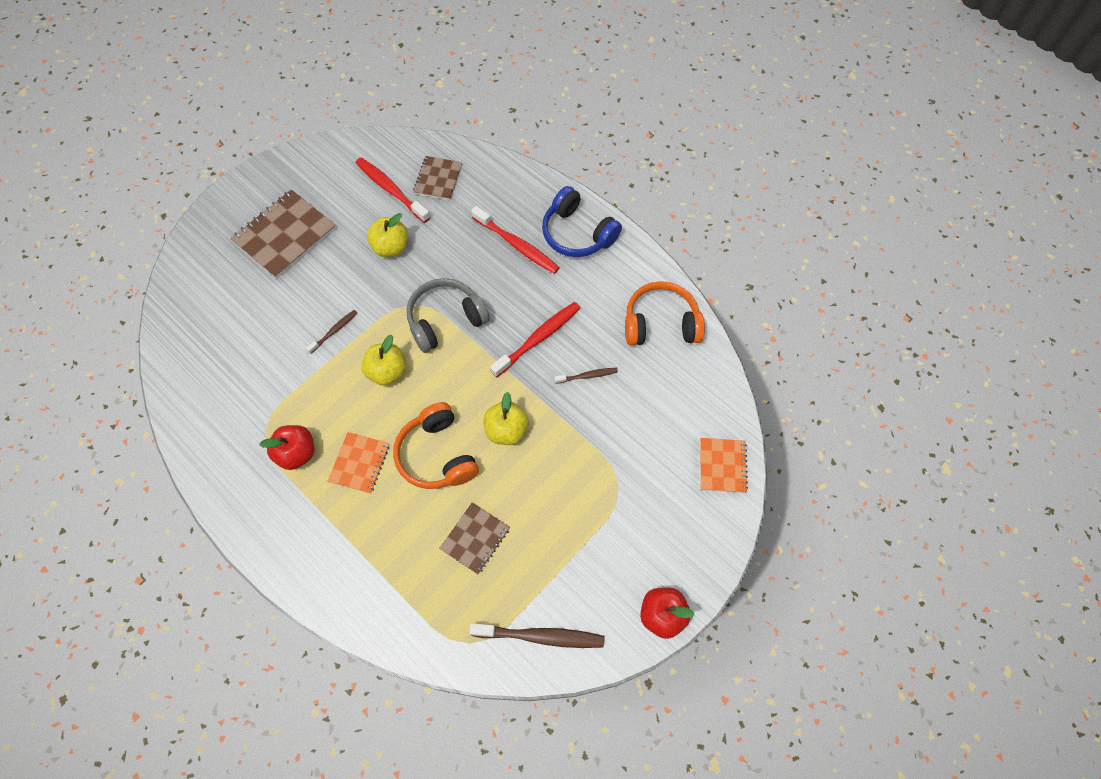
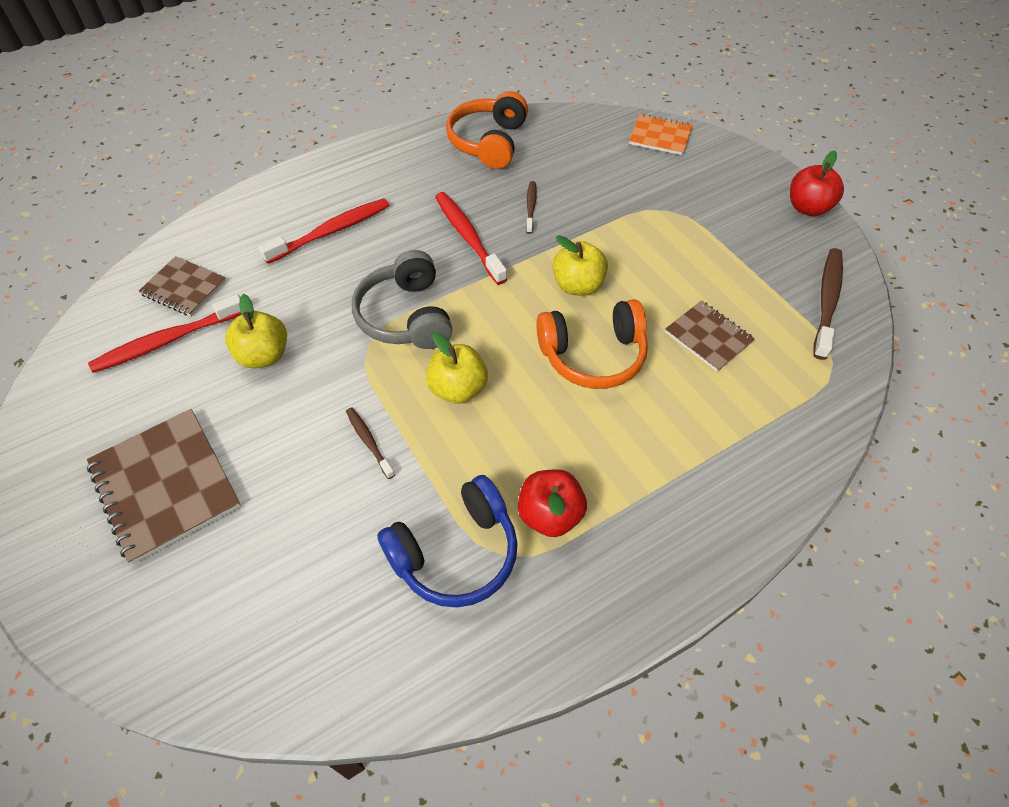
camera: 75 degrees left, 10 degrees down
orange notebook [328,432,390,494] -> none
blue headphones [542,186,622,257] -> blue headphones moved to [377,475,518,608]

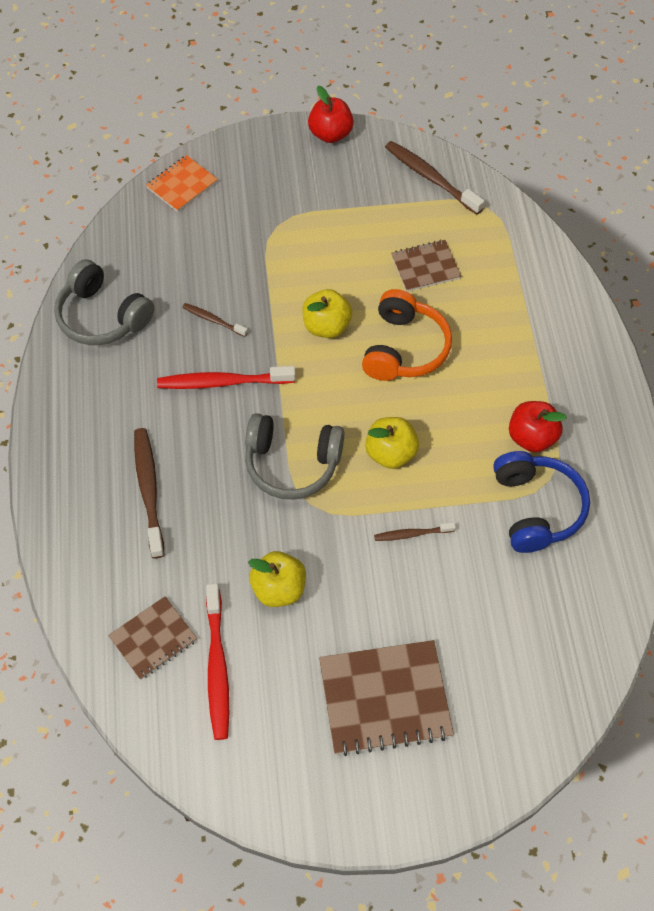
camera: 65 degrees left, 5 degrees up
red toothbrush [258,198,389,264] -> brown toothbrush [134,428,164,558]
orange headphones [446,91,528,169] -> grey headphones [54,259,154,345]

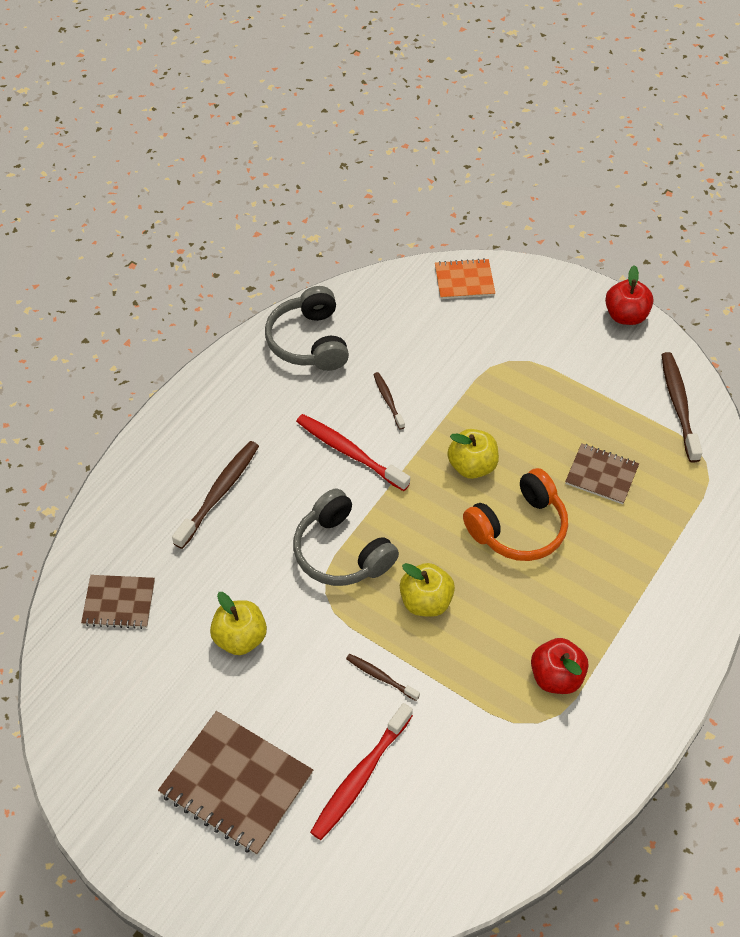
camera: 40 degrees right, 5 degrees down
red toothbrush [206,584,229,740] -> red toothbrush moved to [310,703,413,840]
blue headphones [493,451,590,553] -> none

